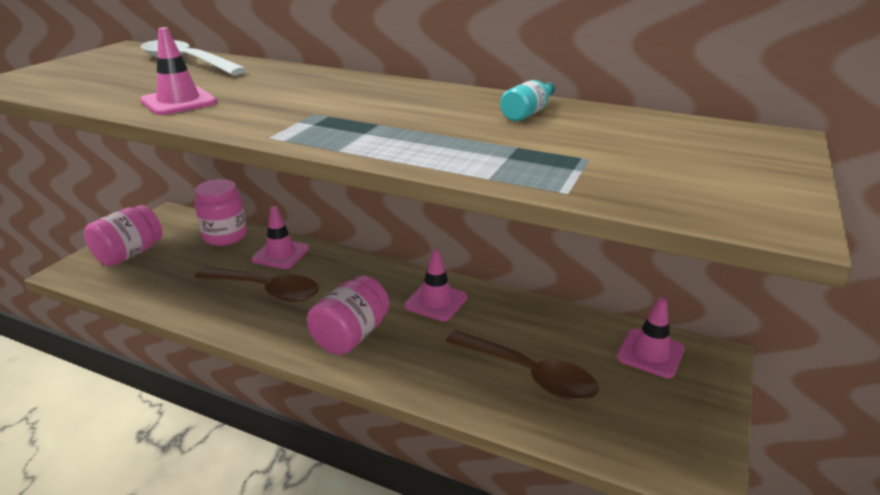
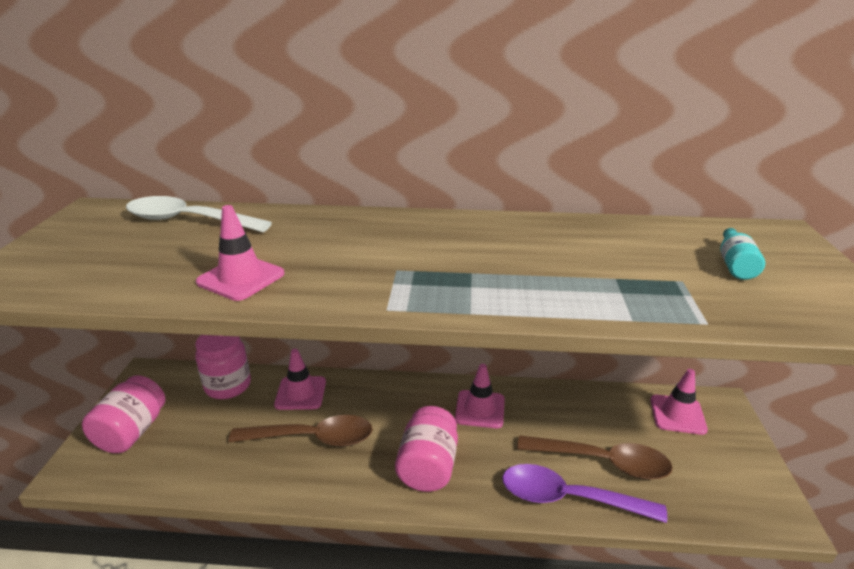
camera: 20 degrees left, 0 degrees up
turquoise bottle [500,80,555,121] -> turquoise bottle moved to [720,228,765,280]
none -> purple spoon [502,464,667,523]

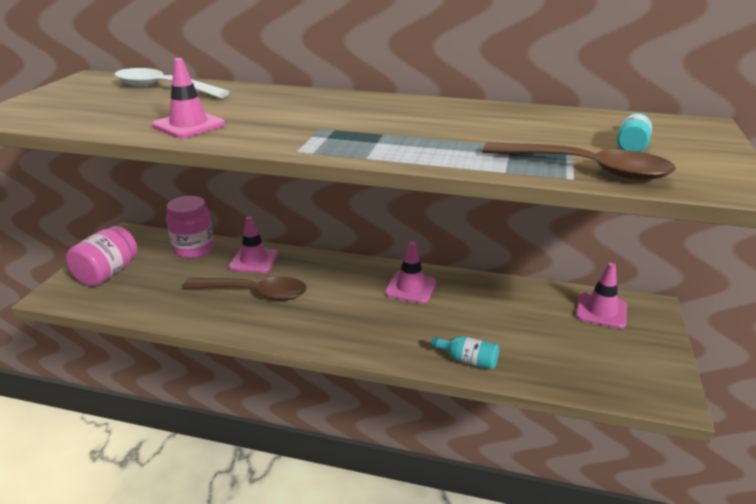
camera: 10 degrees right, 0 degrees up
pink jar [395,406,458,492] -> none
purple spoon [502,464,667,523] -> turquoise bottle [431,336,499,370]
brown spoon [517,435,673,480] -> brown spoon moved to [482,142,676,180]

